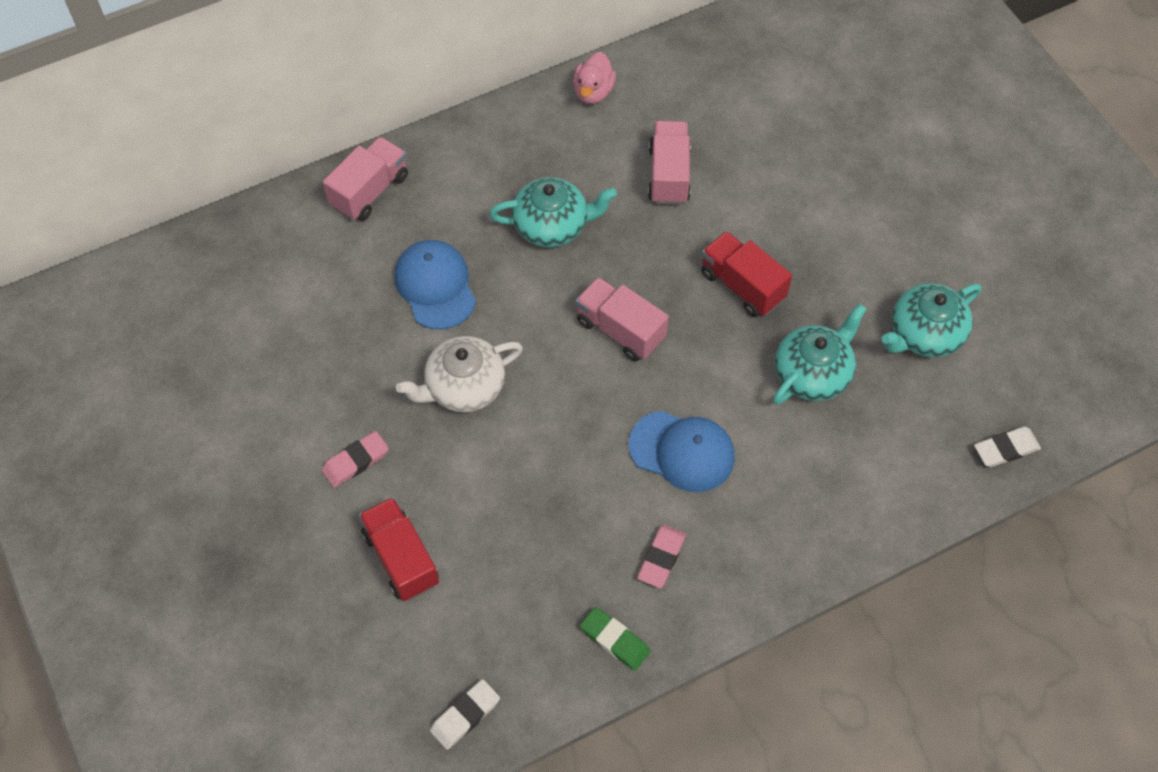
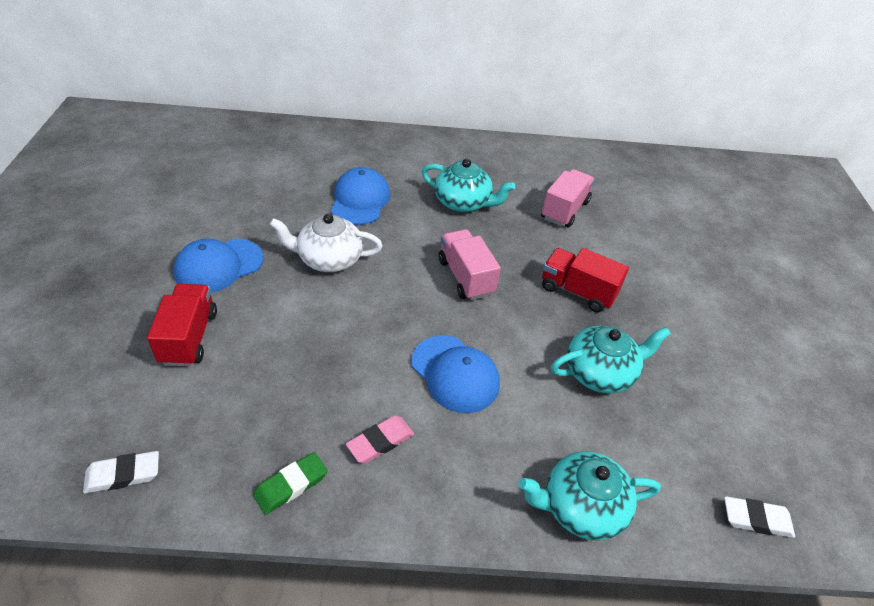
camera: 25 degrees right, 15 degrees down
pink eraser [321,431,389,488] -> blue cap [174,239,263,293]
pink truck [323,136,408,221] -> none
pink duck [573,52,616,104] -> none
green eraser [580,607,651,671] -> green eraser turned 75 degrees clockwise [253,452,327,515]
red truck [701,231,792,317] -> red truck turned 45 degrees counterclockwise [542,248,629,312]
turquoise teapot [881,283,981,357] -> turquoise teapot moved to [518,451,661,541]

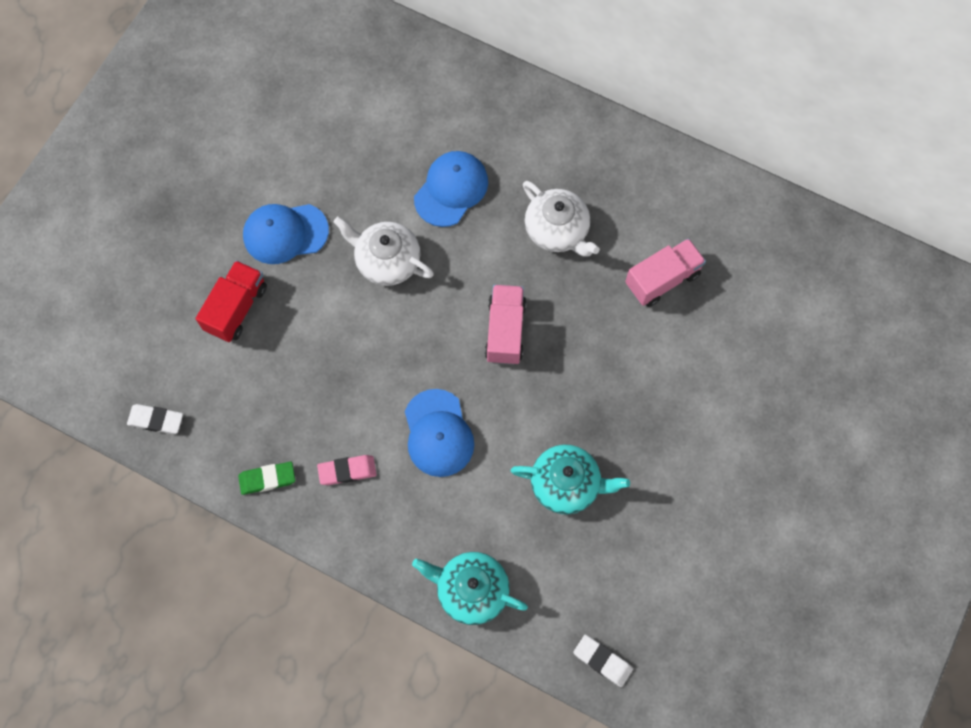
camera: 30 degrees right, 25 degrees up
turquoise teapot [422,158,515,212] -> white teapot [523,181,600,257]
red truck [542,248,629,312] -> none

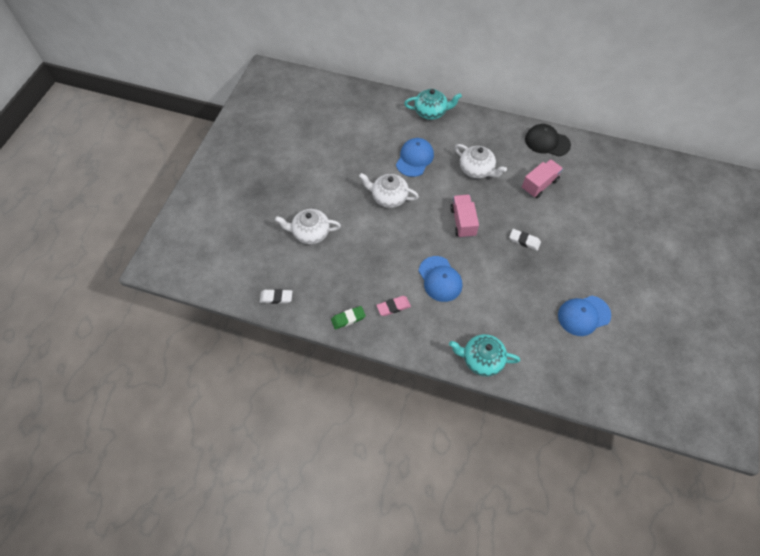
camera: 10 degrees left, 10 degrees down
red truck [196,260,267,342] -> white teapot [275,209,341,244]
blue cap [243,204,329,264] -> blue cap moved to [558,296,611,336]
turquoise teapot [511,444,630,514] -> turquoise teapot moved to [404,89,462,120]
white eraser [573,635,633,687] -> white eraser moved to [509,229,541,251]
none -> black cap [525,124,571,156]

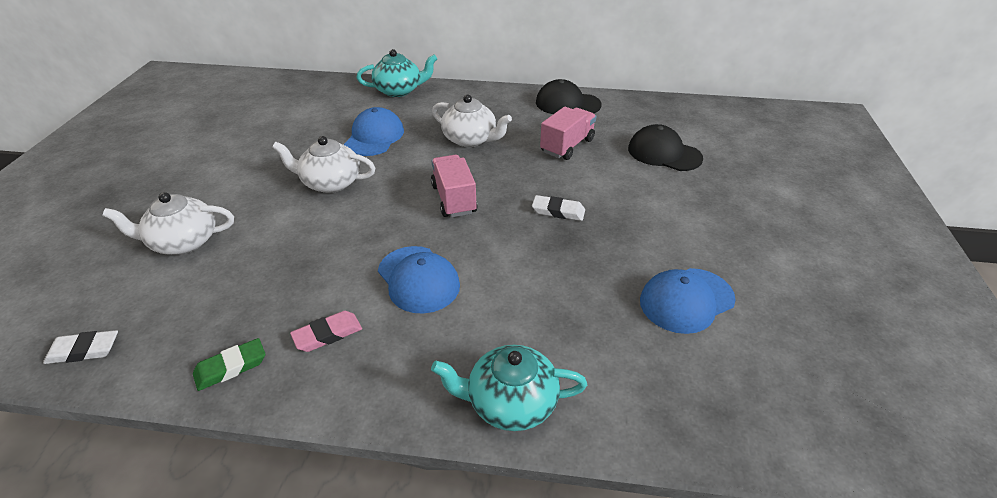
camera: 10 degrees left, 20 degrees down
none -> black cap [628,124,703,171]

